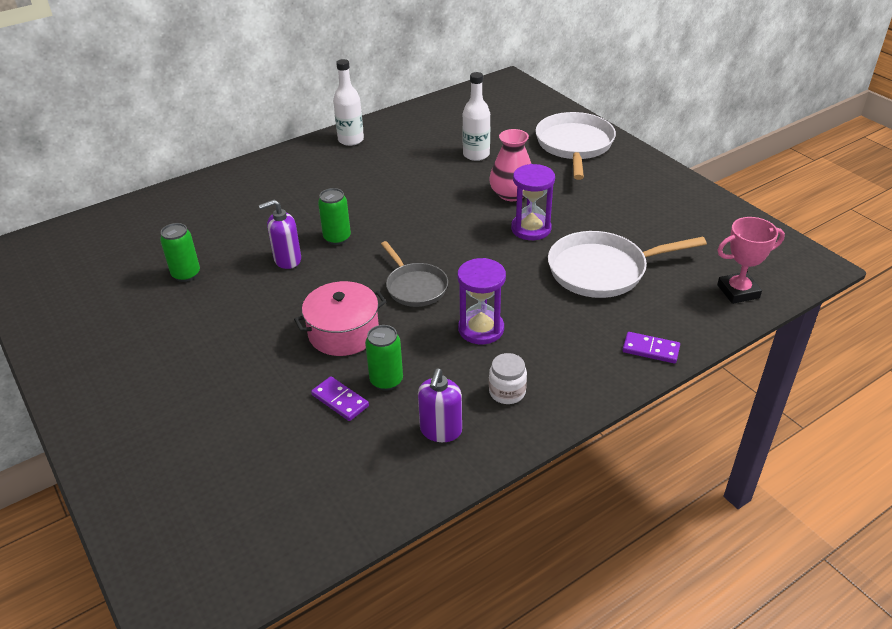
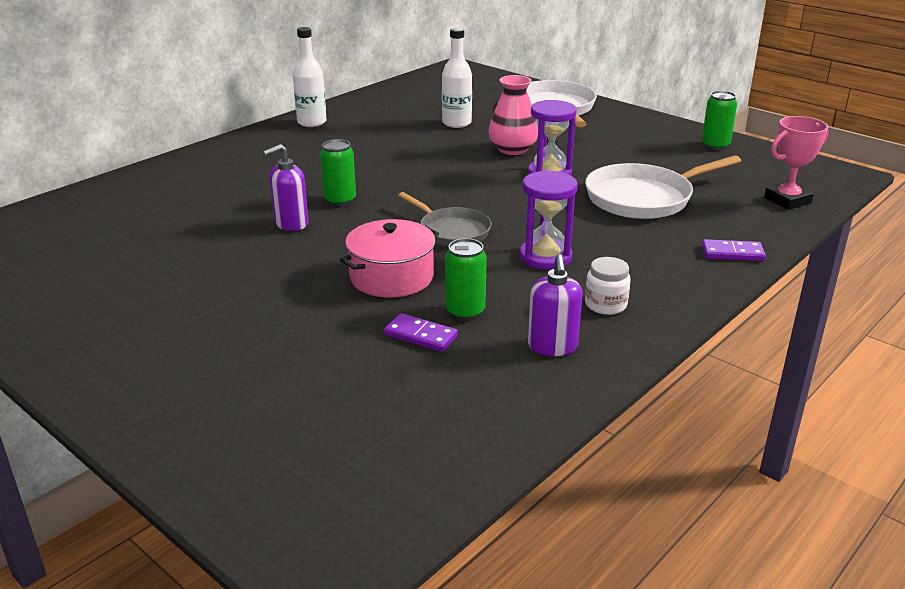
camera: 15 degrees left, 10 degrees down
green can [160,223,200,282] -> green can moved to [702,91,737,150]

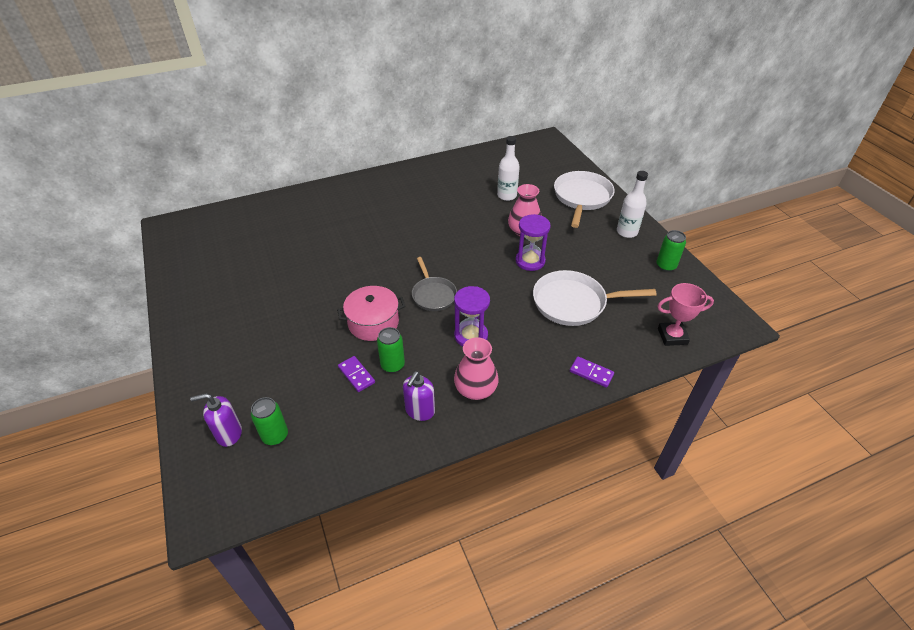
camera: 25 degrees right, 15 degrees up
purple soap dispenser [263,144,308,231] -> purple soap dispenser moved to [190,393,242,447]
white bottle [293,27,327,127] -> white bottle moved to [617,171,648,238]
green can [320,139,356,206] -> green can moved to [251,397,288,445]
white jar [585,257,631,315] -> pink vase [454,337,499,400]

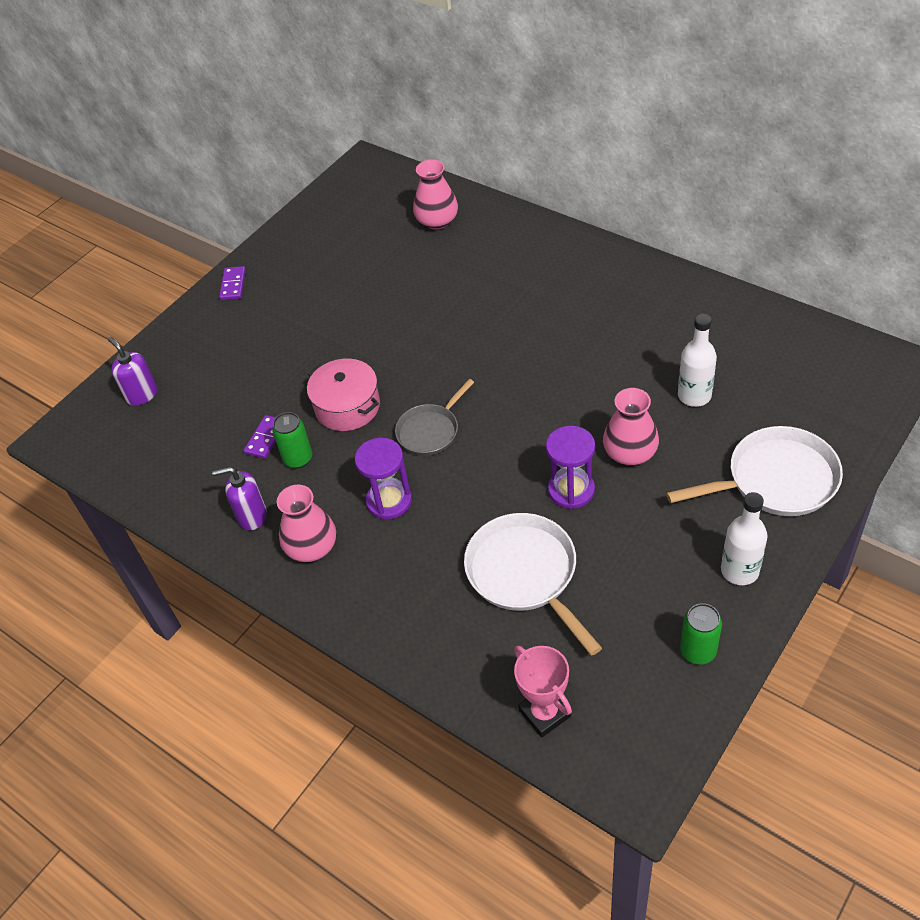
camera: 65 degrees right, 5 degrees up
green can [251,397,288,445] -> none
purple domino [570,356,614,388] -> purple domino moved to [219,266,246,300]
none -> pink vase [413,159,458,230]

